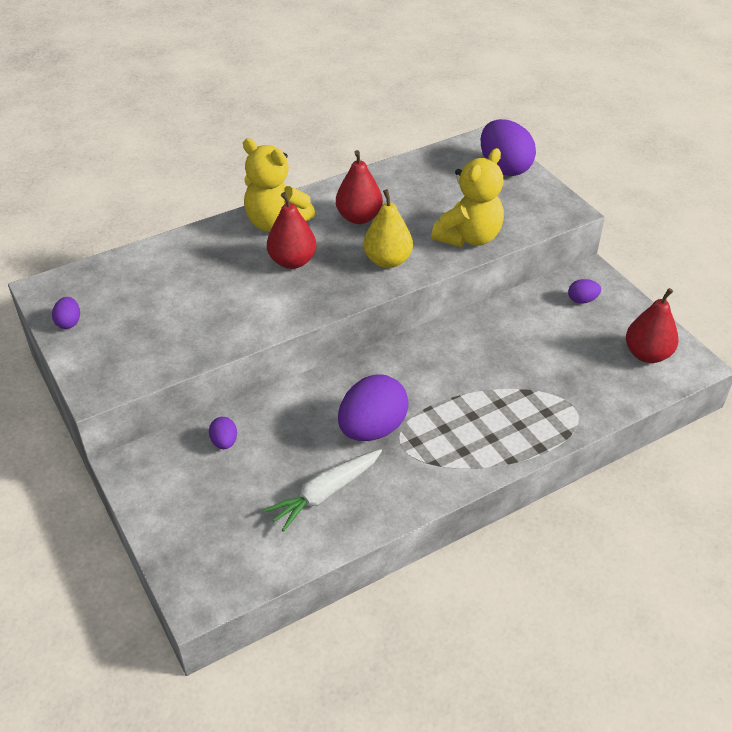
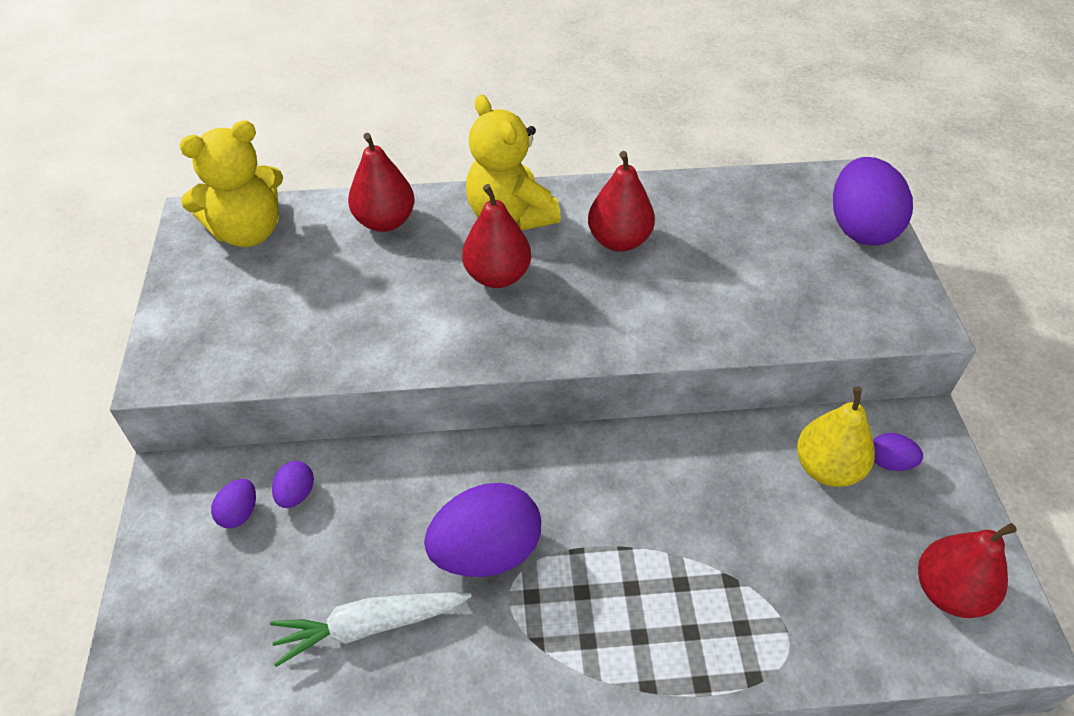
camera: 25 degrees right, 5 degrees up
purple egg [52,297,80,329] -> purple egg moved to [211,479,256,528]
yellow pear [363,189,413,268] -> yellow pear moved to [797,386,875,487]
yellow teddy bear [431,148,504,247] -> yellow teddy bear moved to [179,120,283,247]
none -> red pear [348,133,415,232]

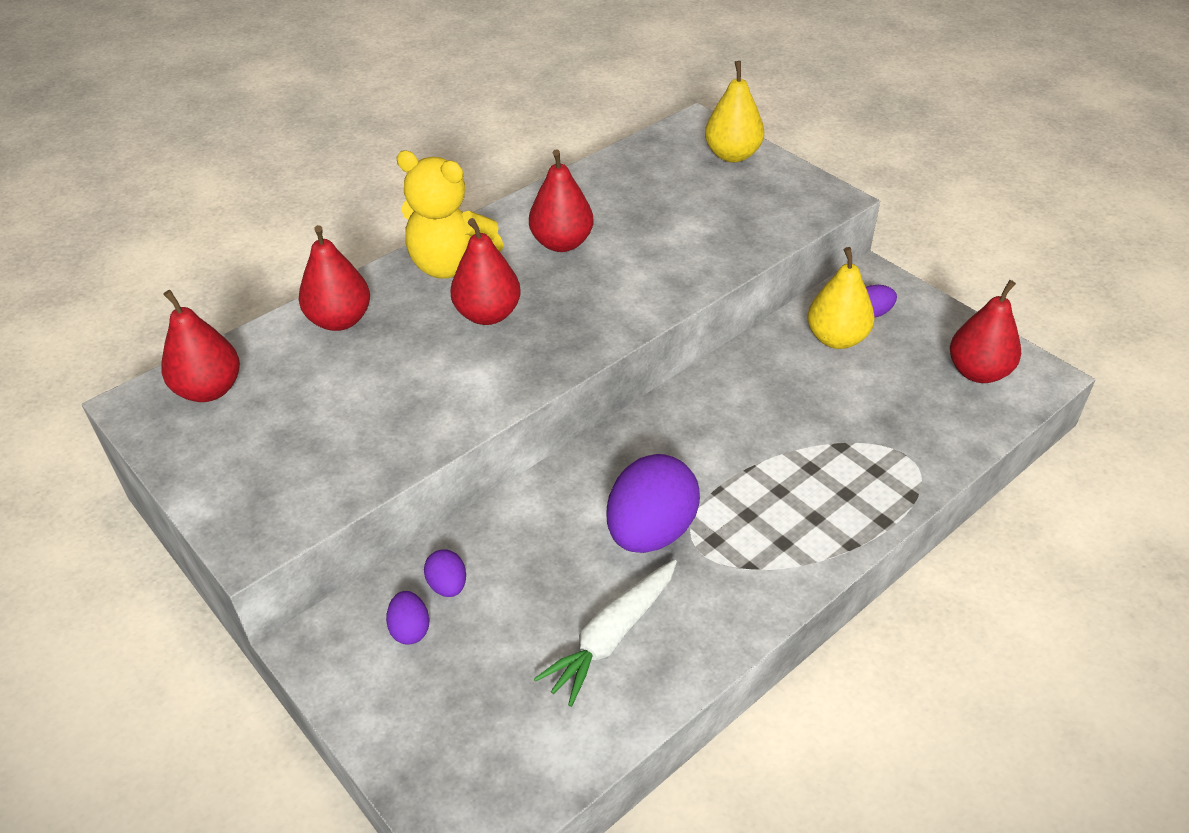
camera: 35 degrees left, 5 degrees down
yellow teddy bear [179,120,283,247] -> red pear [161,290,240,402]
purple egg [833,157,913,246] -> yellow pear [705,61,764,162]

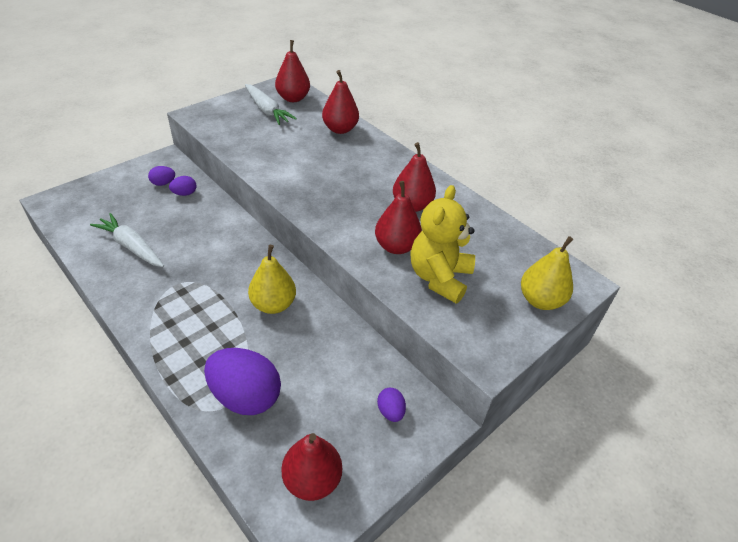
camera: 85 degrees right, 0 degrees up
yellow teddy bear [396,150,503,279] -> yellow teddy bear moved to [411,185,475,303]
red pear [451,218,521,325] -> red pear moved to [375,181,422,254]
purple egg [606,454,700,553] -> purple egg moved to [204,348,281,415]
yellow pear [807,247,875,349] -> yellow pear moved to [248,245,296,314]
none -> white carrot [245,84,297,125]

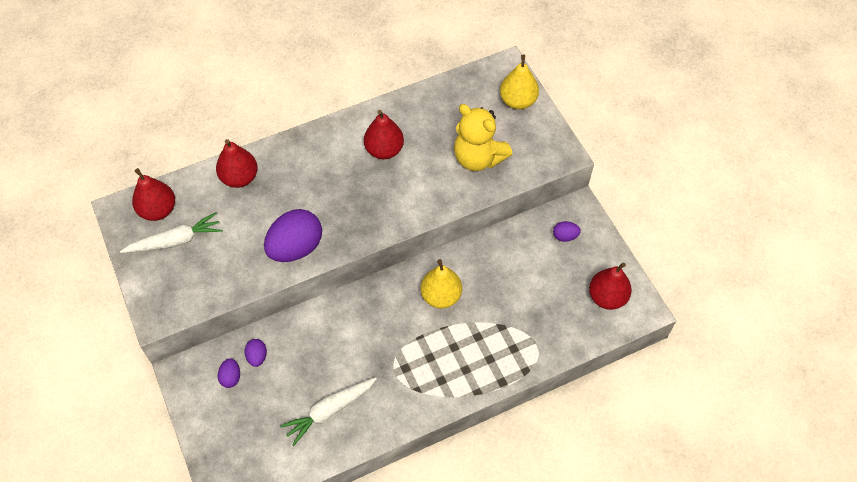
camera: 70 degrees left, 15 degrees up
purple egg [204,348,281,415] -> purple egg moved to [264,209,322,262]
red pear [375,181,422,254] -> none

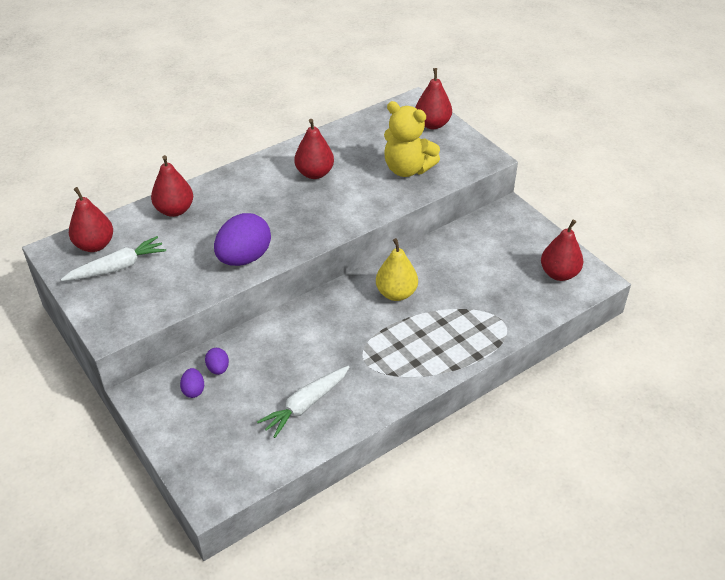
camera: 10 degrees left, 15 degrees down
yellow pear [500,55,539,109] -> red pear [415,68,452,129]
purple egg [553,221,581,242] -> none

